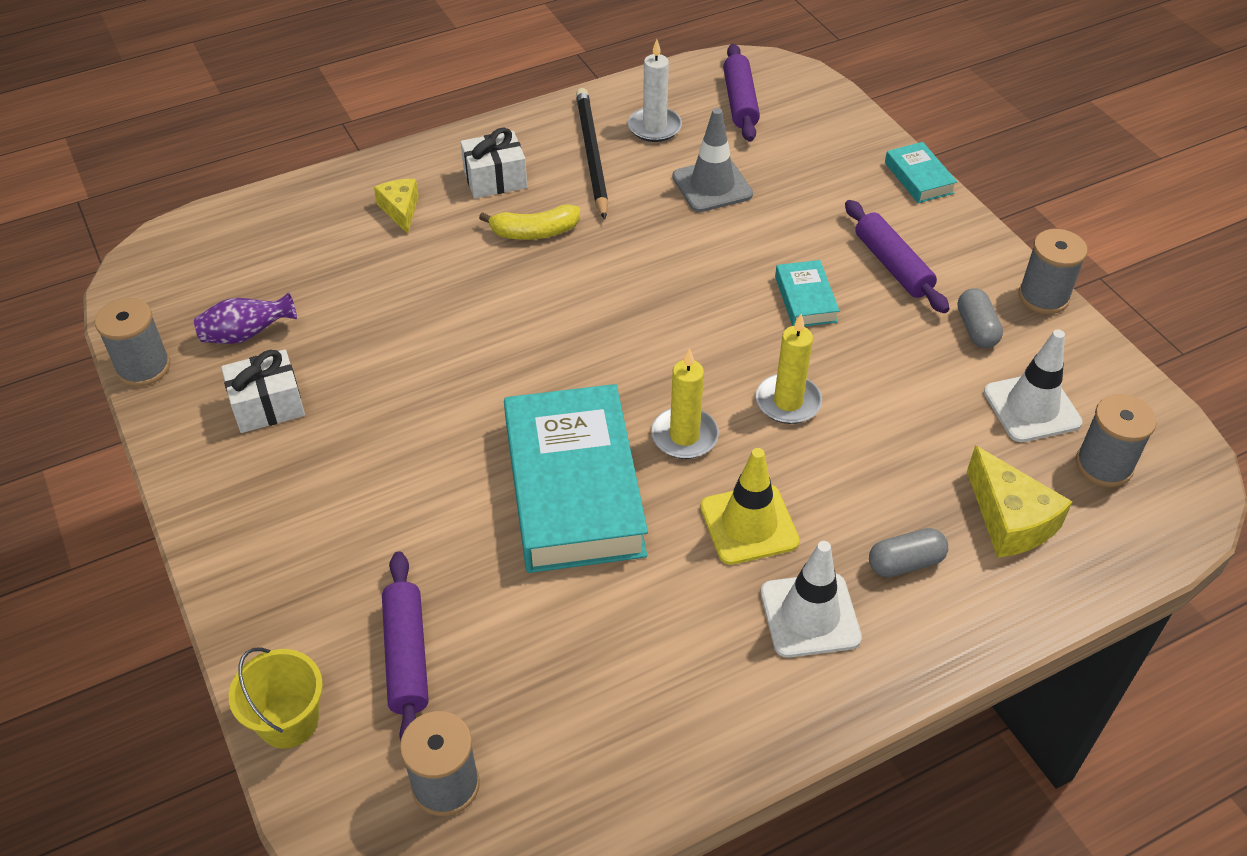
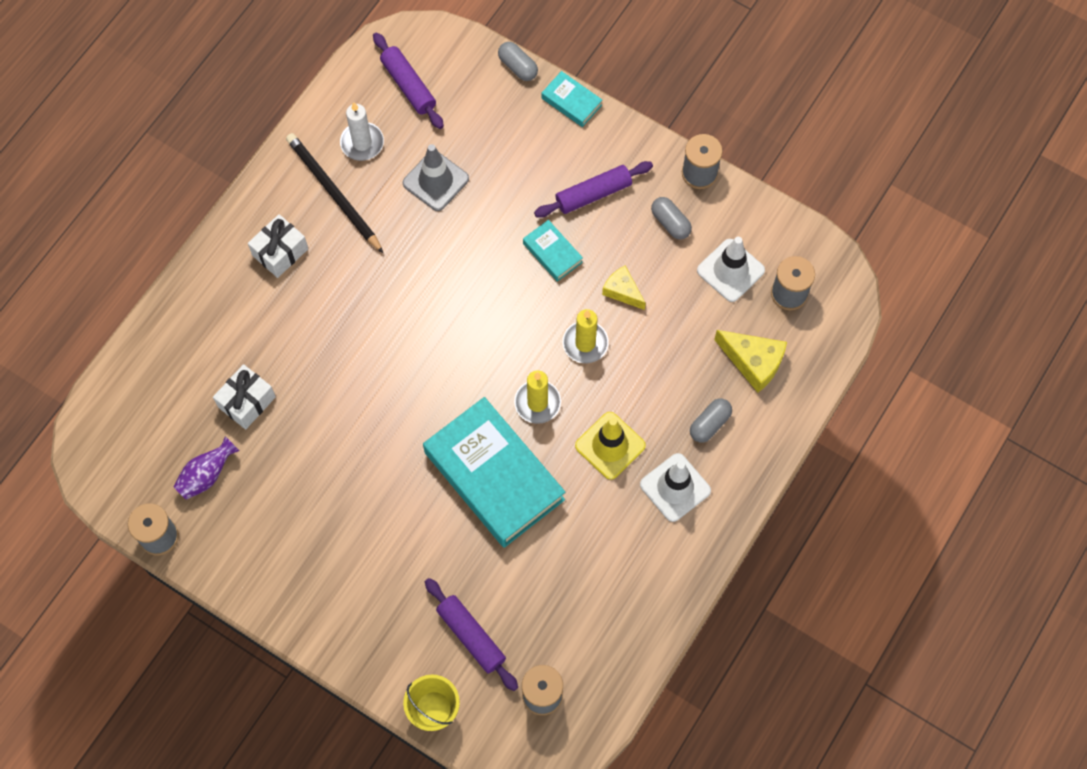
camera: 30 degrees left, 20 degrees up
white gift [221,349,305,433] -> white gift moved to [213,364,276,429]
yellow cheese [374,179,419,234] -> yellow cheese moved to [602,266,646,310]
yellow banana [479,204,580,240] -> none
purple rolling pin [845,200,949,313] -> purple rolling pin turned 60 degrees counterclockwise [534,161,653,218]
none -> grey capsule [498,42,538,81]

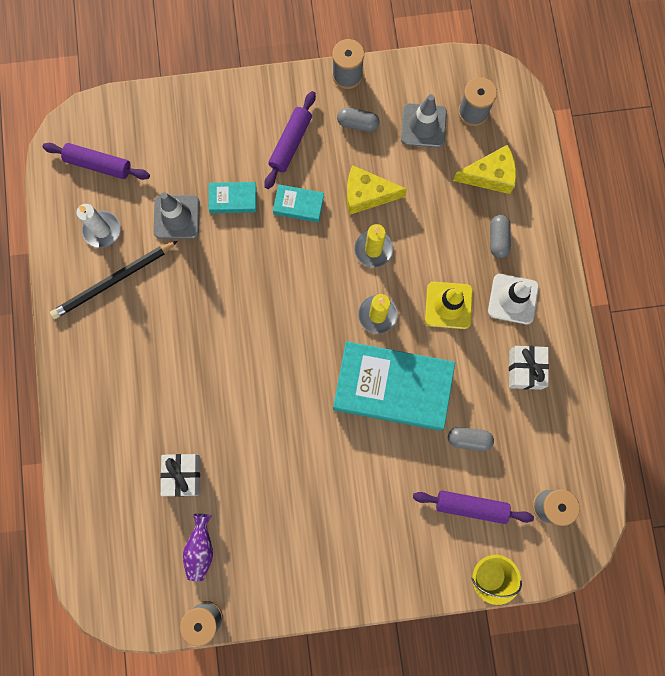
camera: 40 degrees left, 10 degrees up
white gift [248,214,308,278] -> white gift moved to [509,346,549,390]
black pencil [286,133,384,254] -> black pencil turned 45 degrees counterclockwise [50,241,178,319]
grey capsule [498,42,538,81] -> grey capsule moved to [448,427,494,451]
turquoise book [542,71,602,127] -> turquoise book moved to [209,182,256,213]
yellow cheese [602,266,646,310] -> yellow cheese [347,165,407,215], size x1.53
white traffic cone [697,237,765,302] -> grey traffic cone [401,94,447,148]

